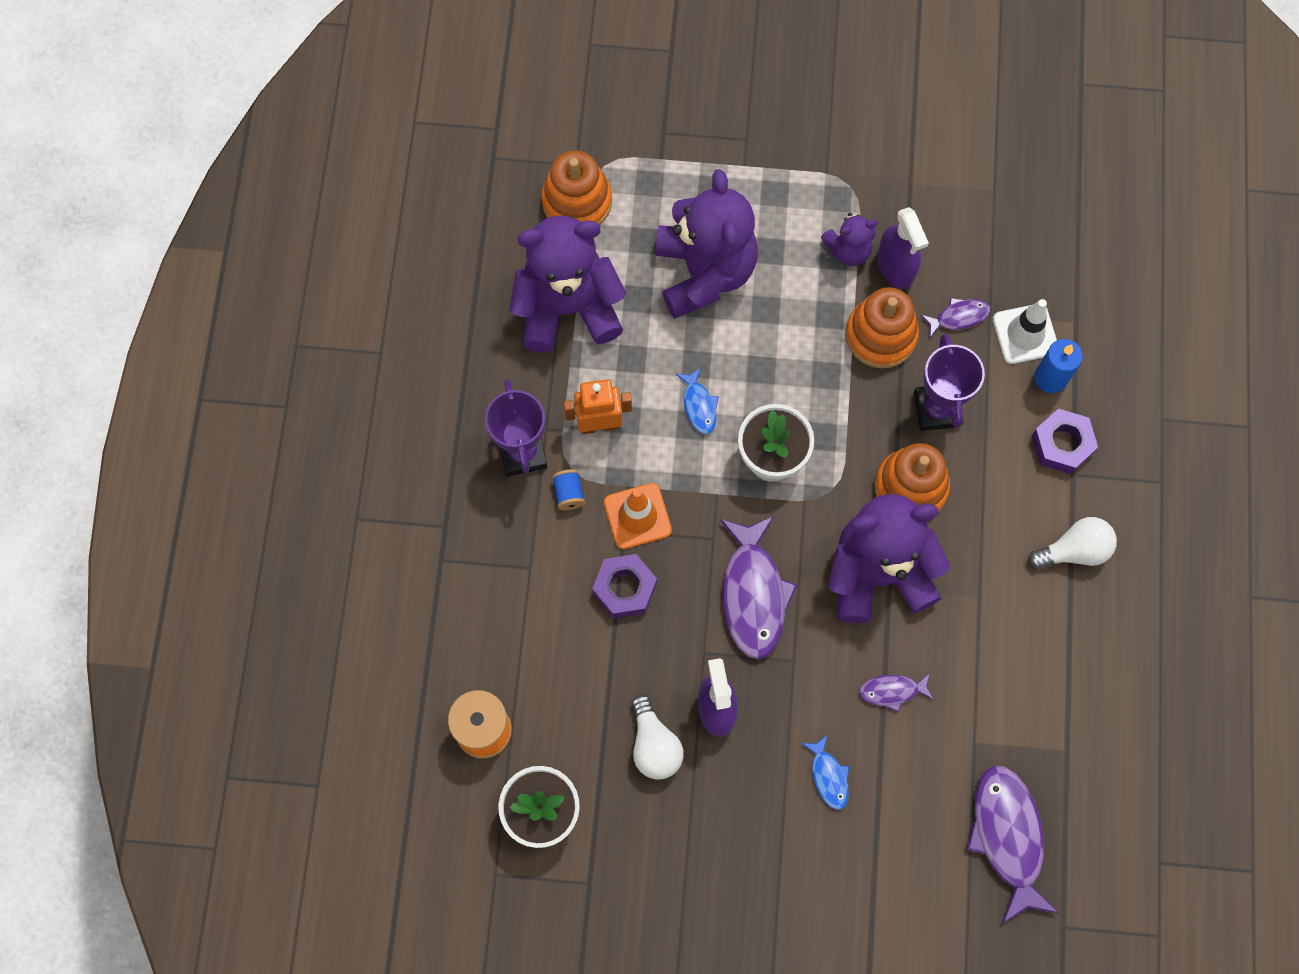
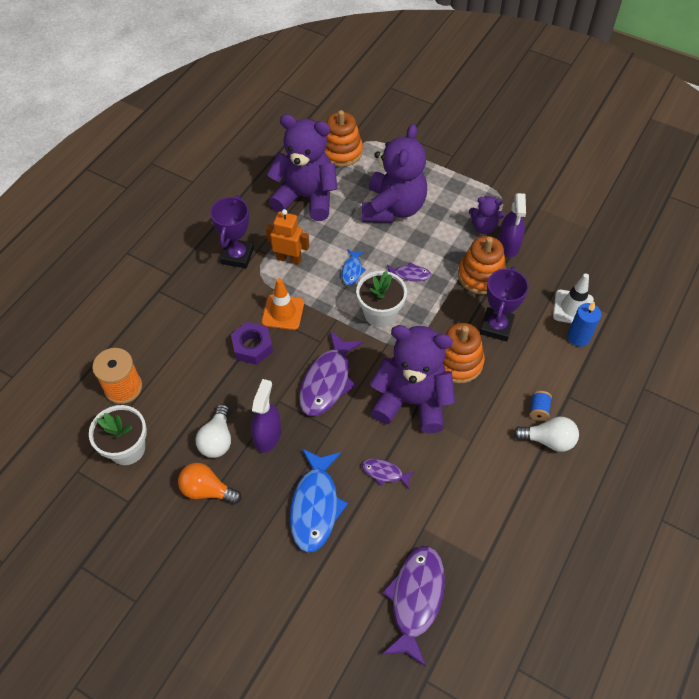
camera: 25 degrees right, 15 degrees down
blue spool [552,469,585,510] -> blue spool moved to [529,391,552,421]
blue fish [801,734,849,810] -> blue fish [290,449,348,552], size x2.02
purple fish [921,298,991,338] -> purple fish moved to [387,262,431,281]
purple nut [1032,409,1098,474] -> none
none -> orange light bulb [178,463,241,504]

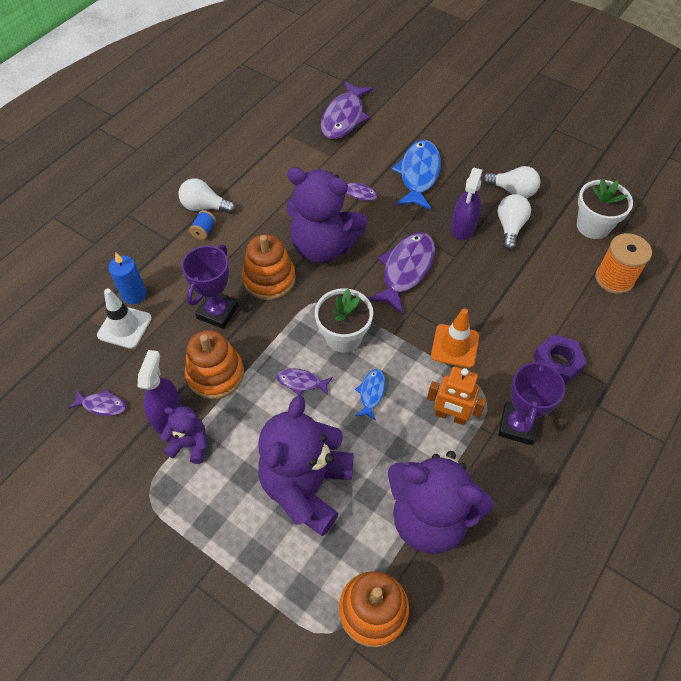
camera: 175 degrees left, 0 degrees up
orange light bulb [178,463,241,504] -> white light bulb [483,166,540,198]
purple nut [231,322,273,365] -> purple nut moved to [533,334,587,385]
none -> purple fish [69,389,126,416]

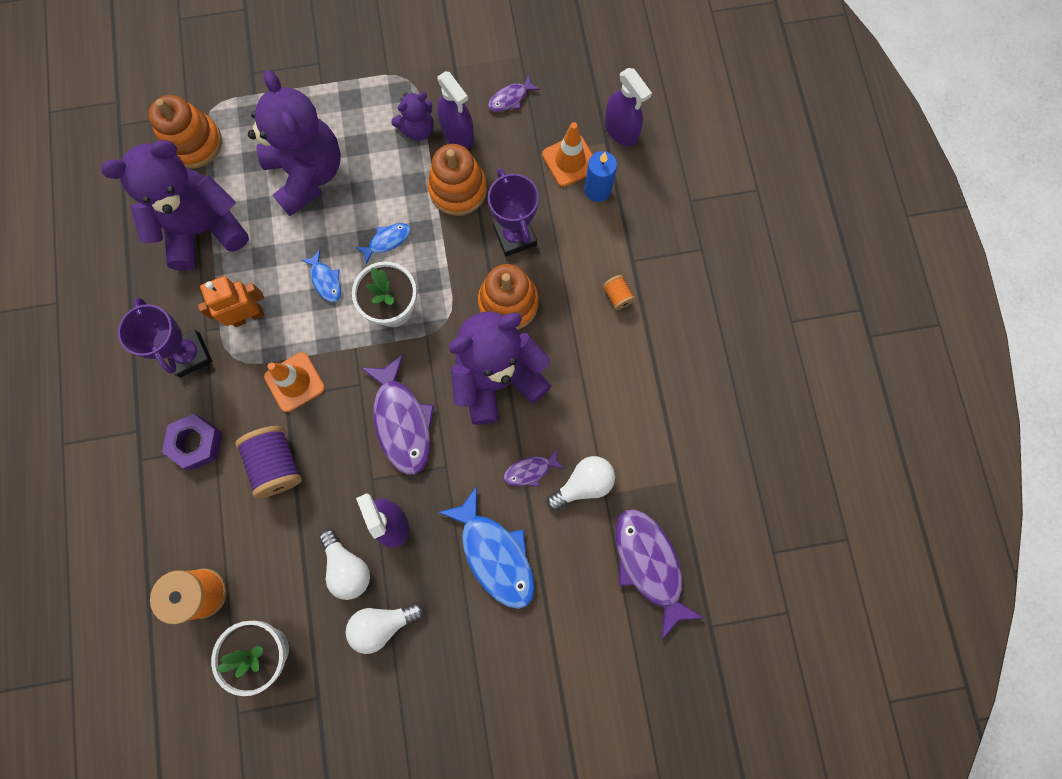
camera: 135 degrees right, 20 degrees up
white traffic cone [97,288,152,349] -> orange traffic cone [542,122,593,187]
white light bulb [179,178,236,214] -> white light bulb moved to [547,456,615,510]
blue spool [189,210,216,240] -> orange spool [603,275,635,310]
purple fish [276,368,333,395] -> blue fish [356,223,411,264]
none -> purple spool [235,426,302,498]
none -> purple spray bottle [605,68,652,146]

